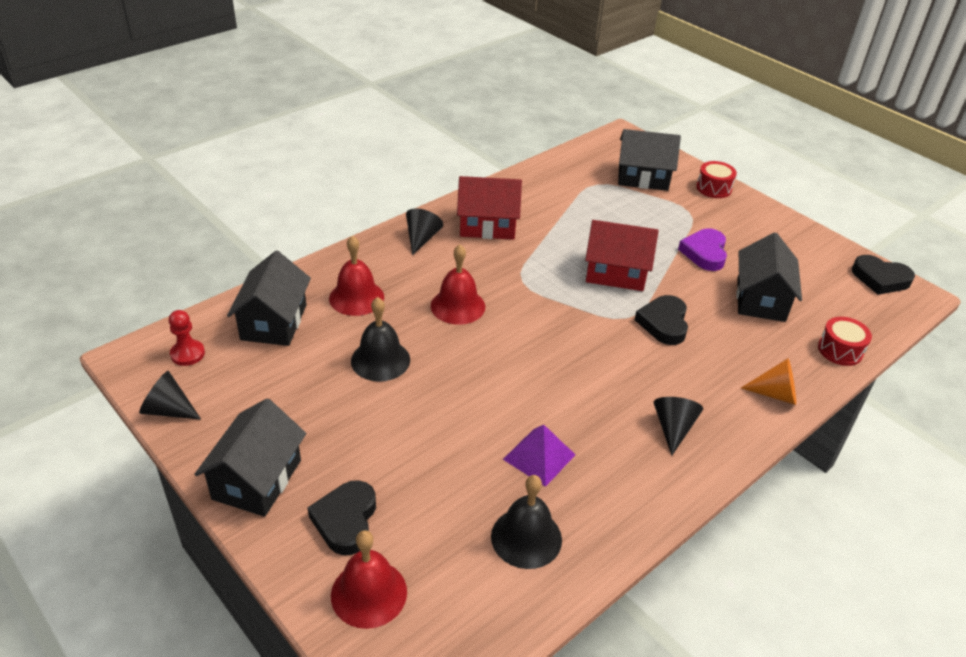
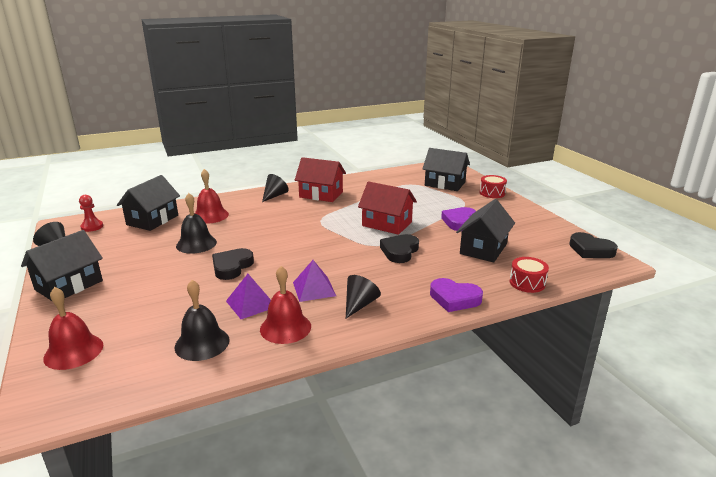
camera: 20 degrees right, 15 degrees down
black heart [307,480,376,555] -> black heart moved to [212,248,254,280]
red bell [431,245,485,325] -> red bell moved to [260,266,311,344]
orange cone [741,359,796,405] -> purple heart [430,278,483,312]
none -> purple pyramid [293,260,336,302]

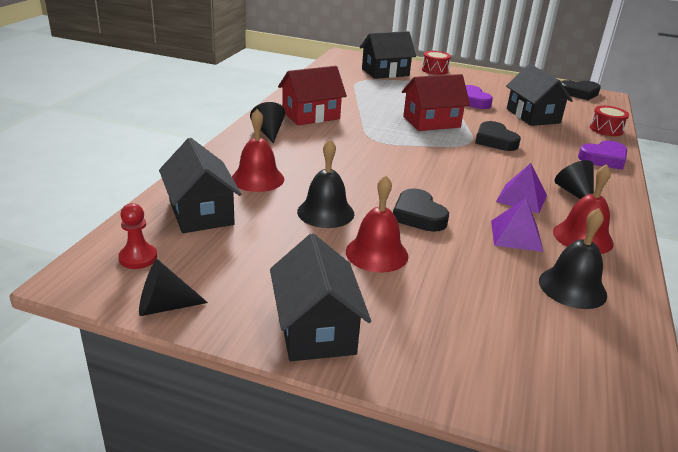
camera: 50 degrees left, 5 degrees up
red bell [43,287,103,370] -> red bell moved to [346,175,408,273]

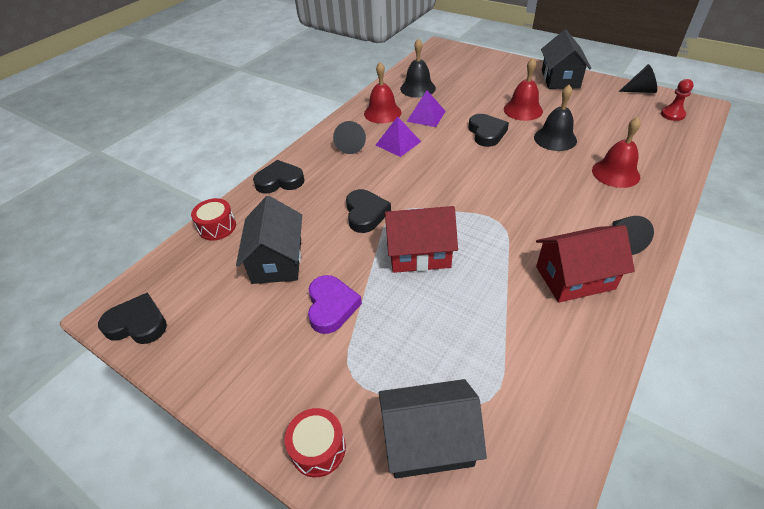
camera: 160 degrees left, 15 degrees up
black house [159,138,242,233] -> none
purple heart [578,141,627,170] -> black heart [253,160,304,193]

